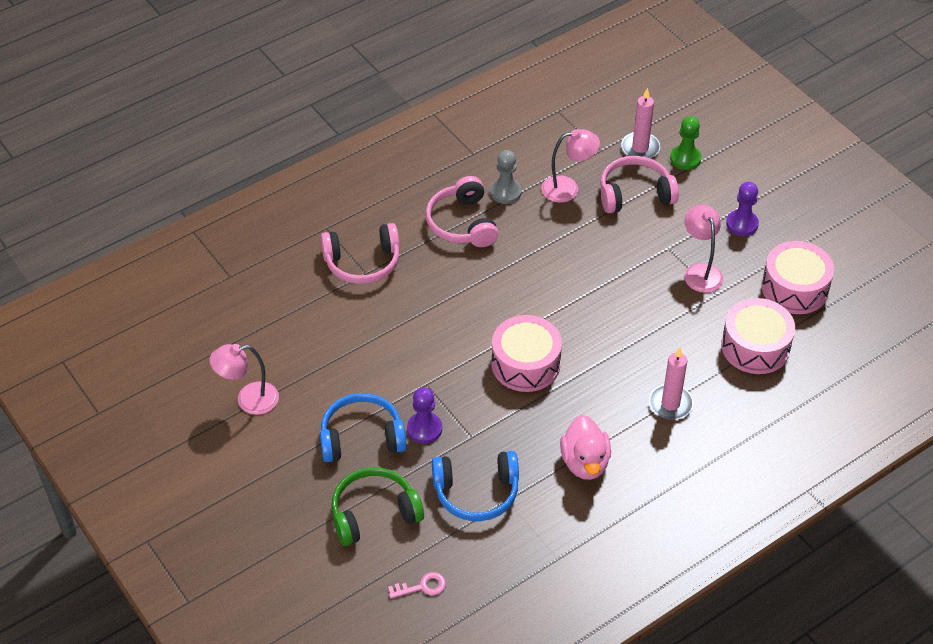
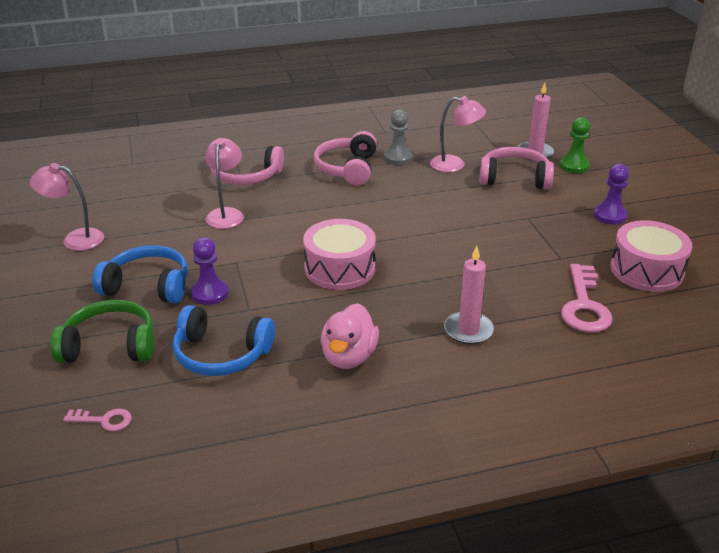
camera: 20 degrees right, 15 degrees down
pink lamp [684,205,723,293] -> pink lamp moved to [205,138,244,229]
pink drum [721,298,795,374] -> pink key [561,264,613,333]

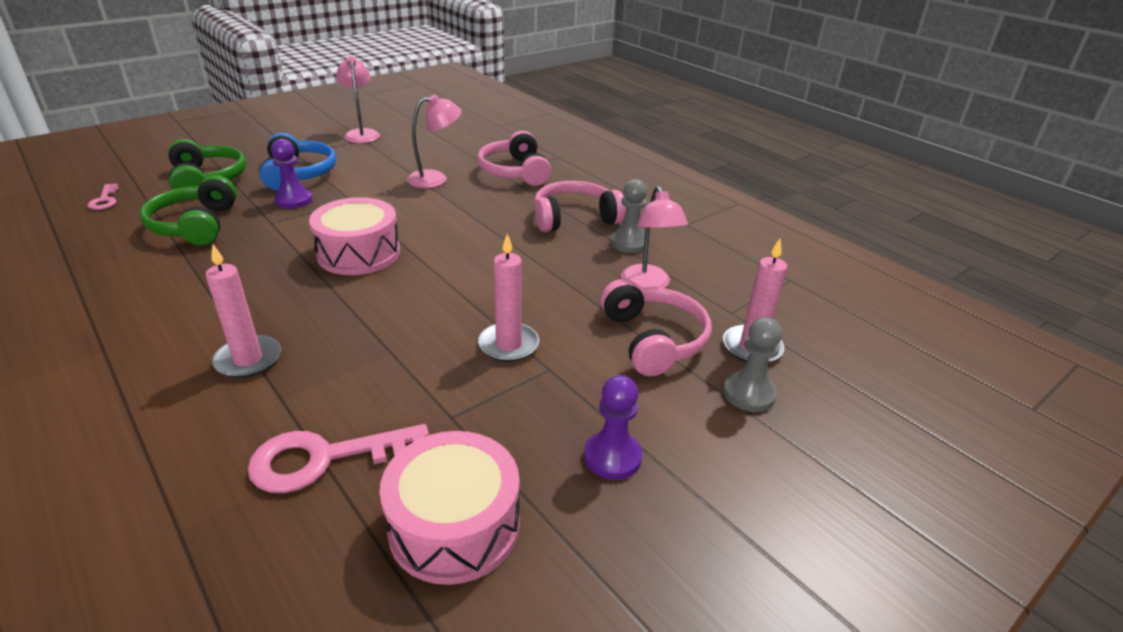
camera: 65 degrees right, 0 degrees up
blue headphones [173,305,275,376] -> green headphones [140,175,237,245]
pink duck [321,303,379,369] -> none
green pawn [559,117,590,173] -> grey pawn [723,317,782,412]
none -> pink candle [478,234,539,362]

